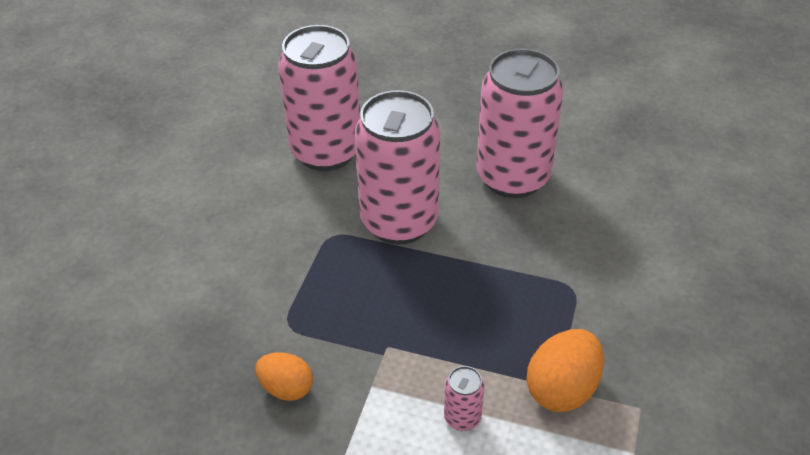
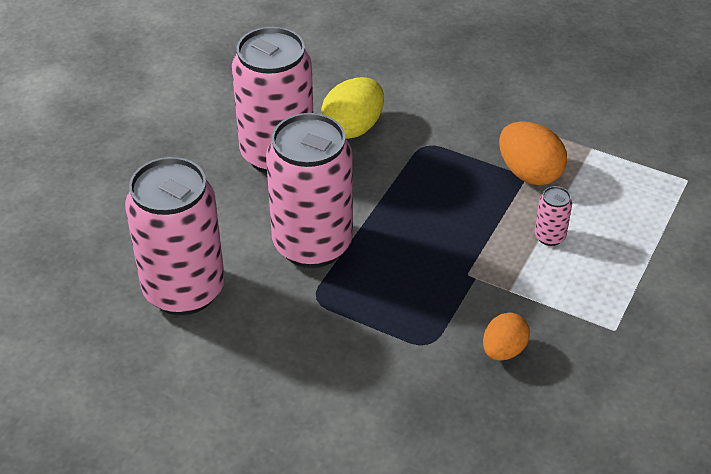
camera: 80 degrees left, 0 degrees up
none -> yellow egg [321,77,384,139]

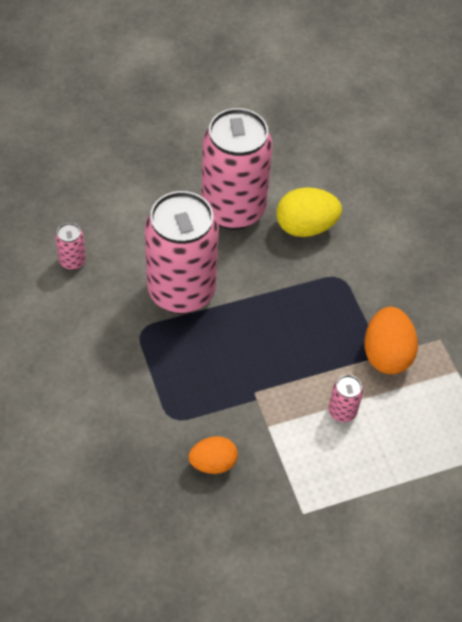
camera: 40 degrees right, 10 degrees up
pink can [125,157,225,315] -> pink can [55,223,86,270], size x0.40

